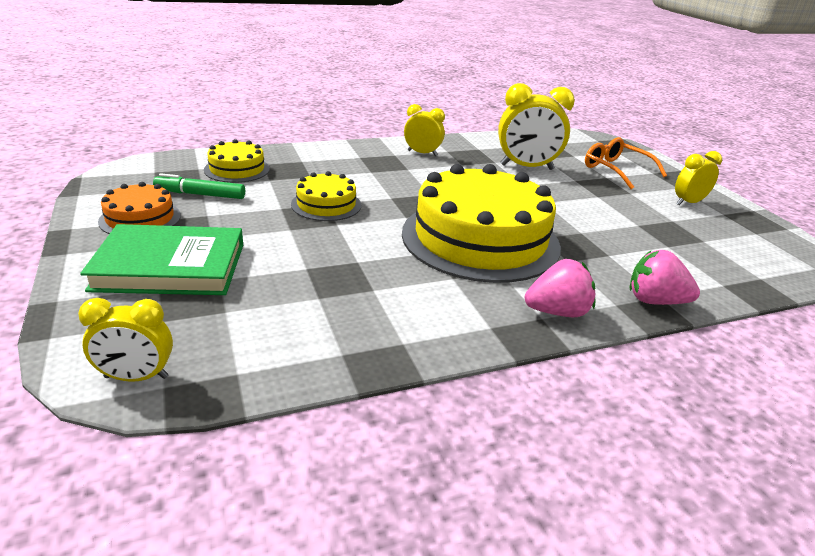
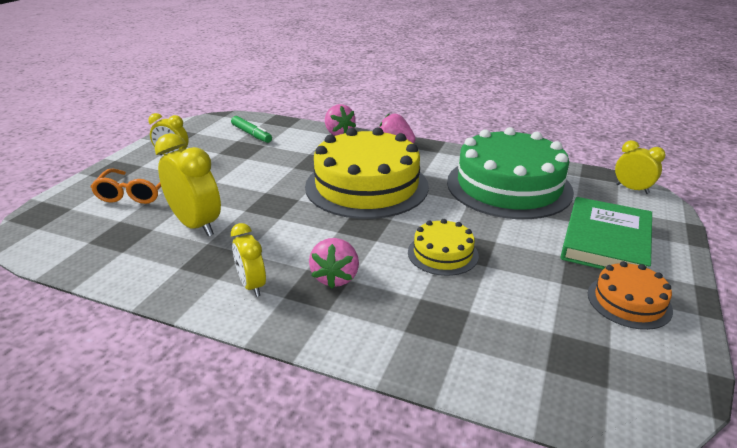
camera: 135 degrees left, 0 degrees up
green book [80,224,243,295] -> green book turned 75 degrees clockwise [561,197,652,269]
green marker [153,173,245,199] -> green marker moved to [231,116,272,143]
yellow cake [204,139,270,183] -> none
none -> pink strawberry [309,238,359,289]
none -> green cake [447,127,574,219]

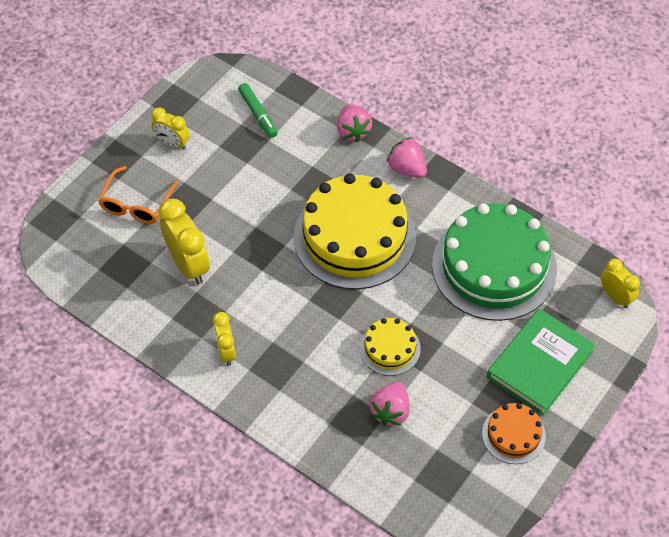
camera: 15 degrees right, 25 degrees up
pink strawberry [309,238,359,289] -> pink strawberry moved to [370,382,410,426]

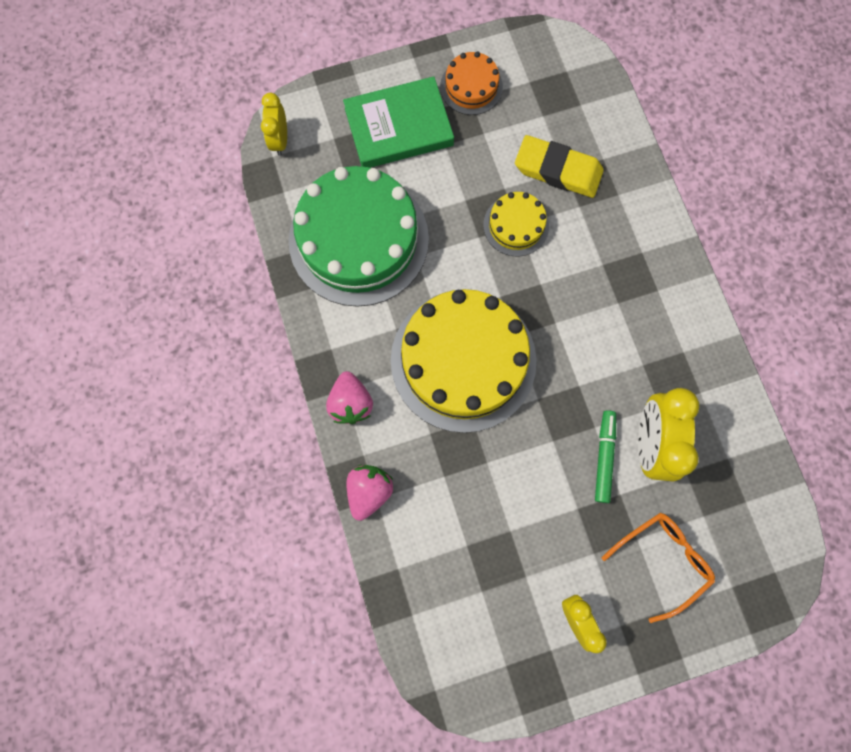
camera: 145 degrees left, 20 degrees up
yellow clock [213,312,236,366] -> none
green marker [238,83,278,138] -> green marker moved to [595,410,616,503]
pink strawberry [370,382,410,426] -> yellow eraser [515,135,604,198]

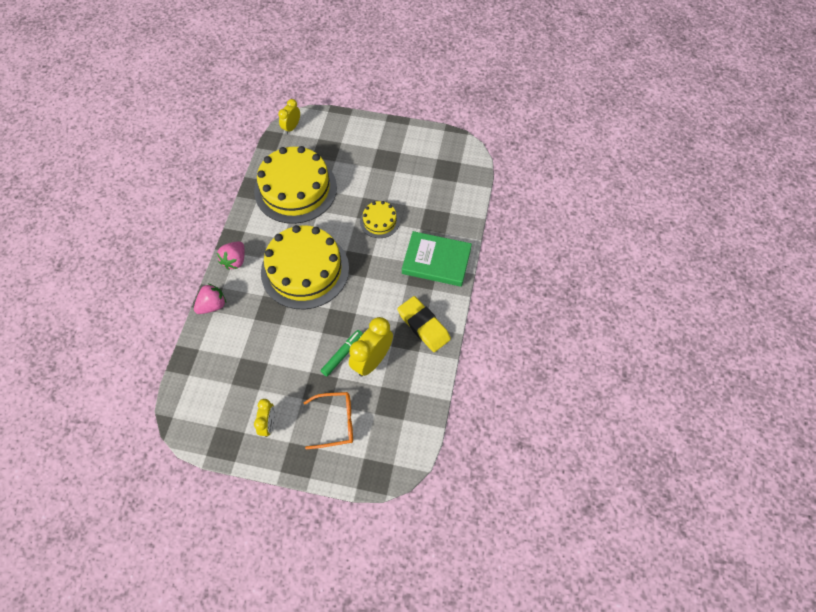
camera: 30 degrees right, 15 degrees down
green cake [289,166,429,307] -> yellow cake [254,146,337,224]
green book [343,76,454,168] -> green book moved to [402,231,472,287]
orange cake [440,51,503,115] -> none
yellow eraser [515,135,604,198] -> yellow eraser moved to [397,296,451,352]

